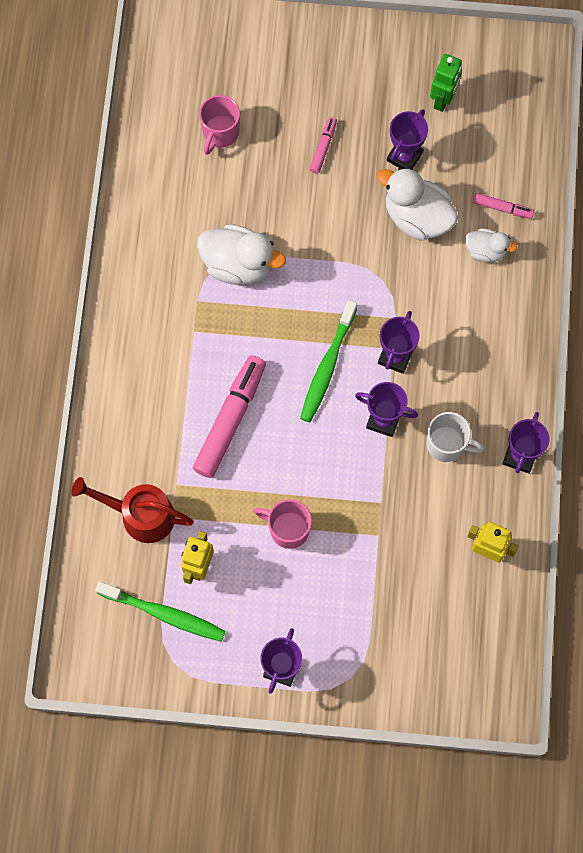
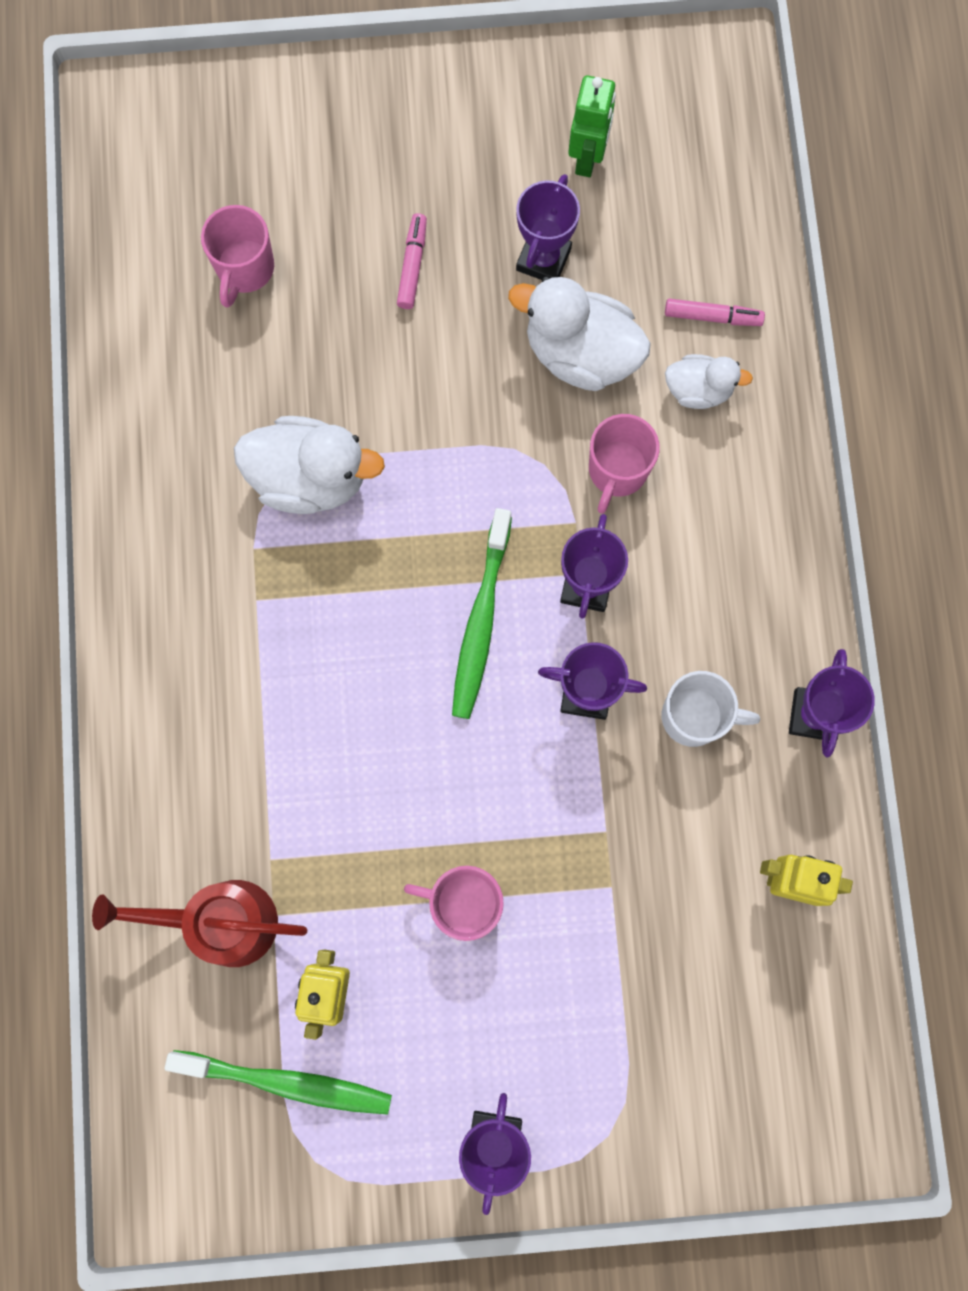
camera: 10 degrees left, 5 degrees up
pink marker [193,355,266,478] -> none
none -> pink mug [589,414,660,514]

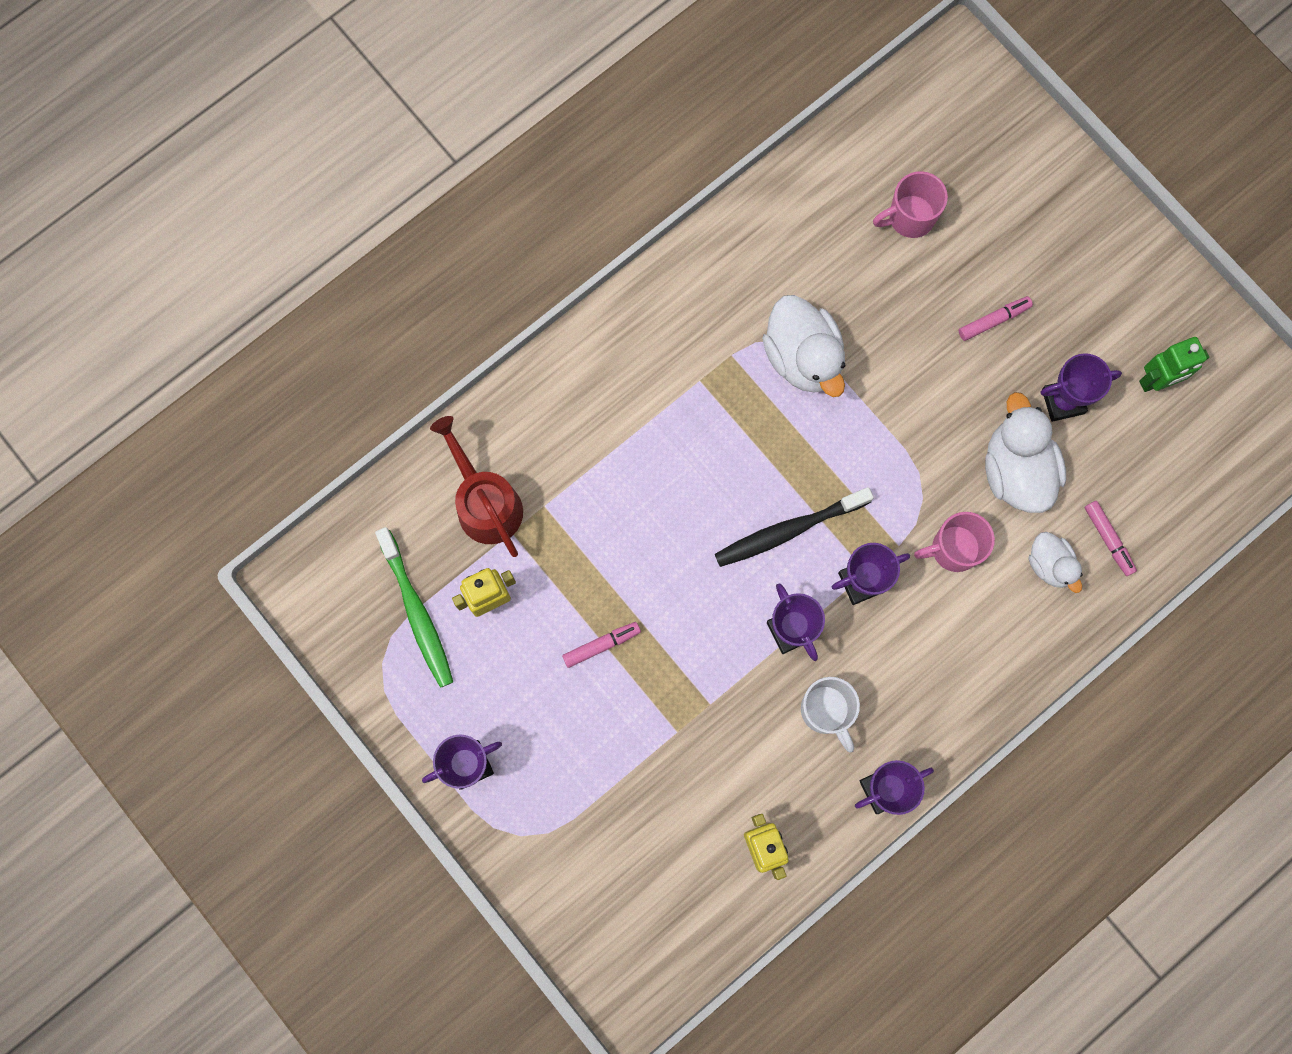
camera: 55 degrees right, 0 degrees up
pink mug [404,866,504,941] -> pink marker [562,622,641,668]
green toothbrush [452,508,512,719] -> black toothbrush [715,487,874,567]

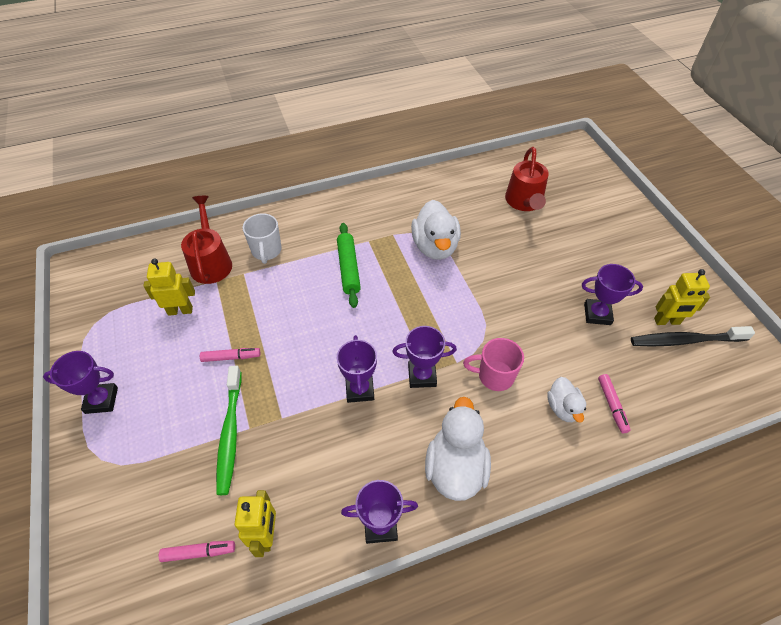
camera: 20 degrees right, 25 degrees down
green toothbrush [375,527,453,688] -> green toothbrush moved to [216,366,241,495]
black toothbrush [715,487,874,567] -> black toothbrush moved to [631,326,755,347]
white mug [801,677,860,753] -> white mug moved to [242,214,282,264]
pink mug [873,171,948,238] -> red watering can [505,147,549,211]
pink marker [959,296,1033,341] -> pink marker moved to [159,541,235,562]
white duck [985,392,1066,513] -> white duck moved to [425,397,491,501]
green robot [1139,337,1209,392] -> yellow robot [654,269,710,325]
none -> green rolling pin [337,223,361,308]

